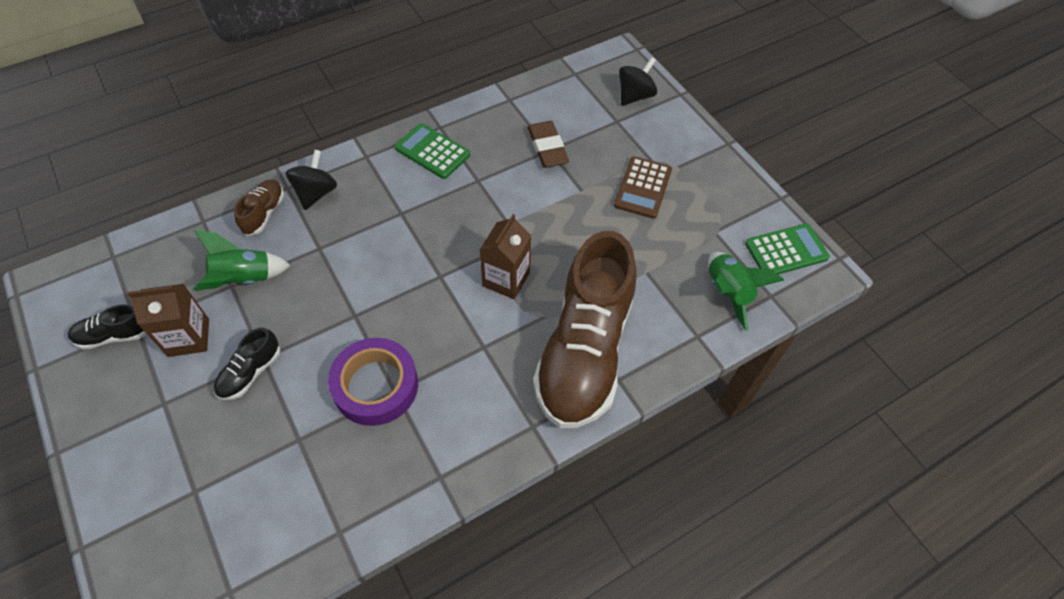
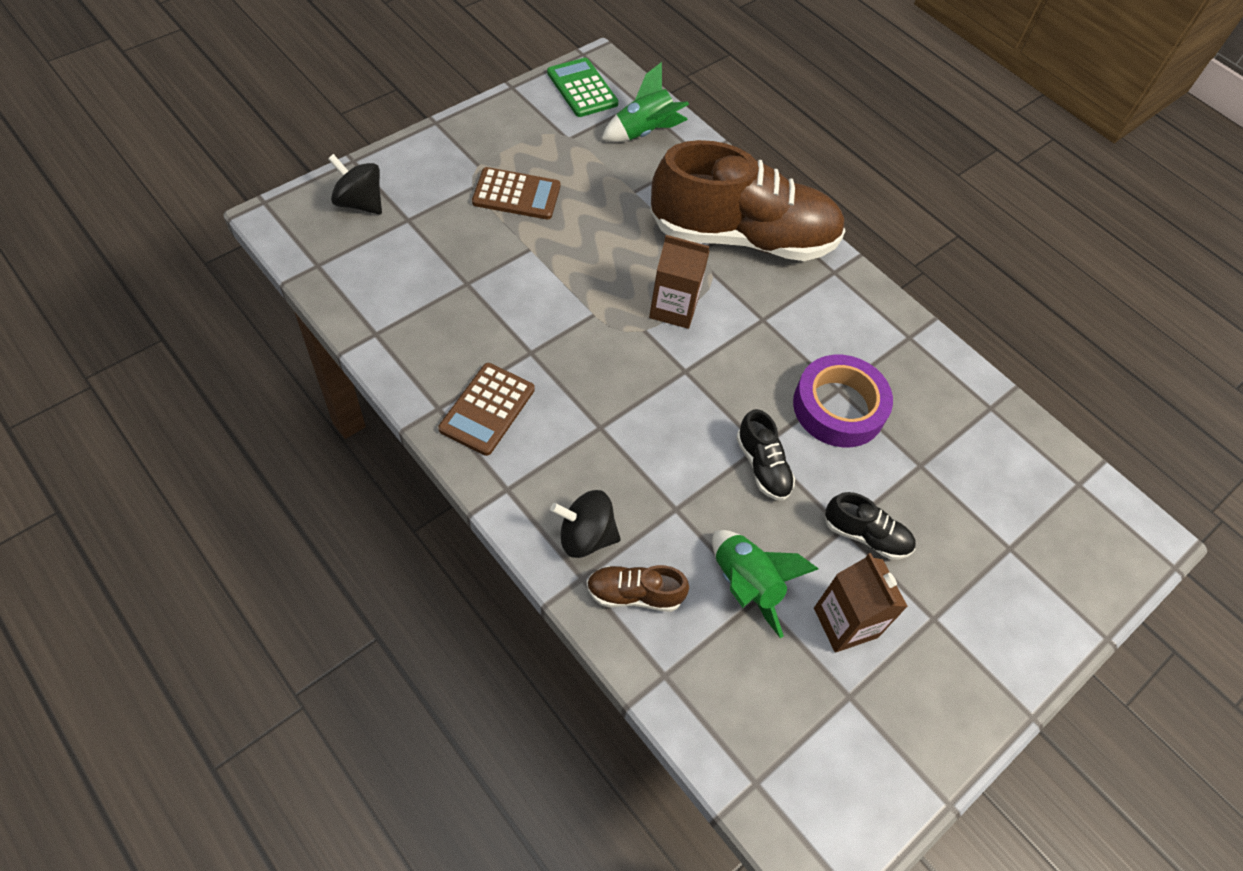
camera: 105 degrees left, 0 degrees up
black shoe [68,305,146,350] -> black shoe moved to [736,409,795,501]
green calculator [395,123,470,179] -> brown calculator [438,363,535,456]
brown eraser [528,121,569,168] -> none

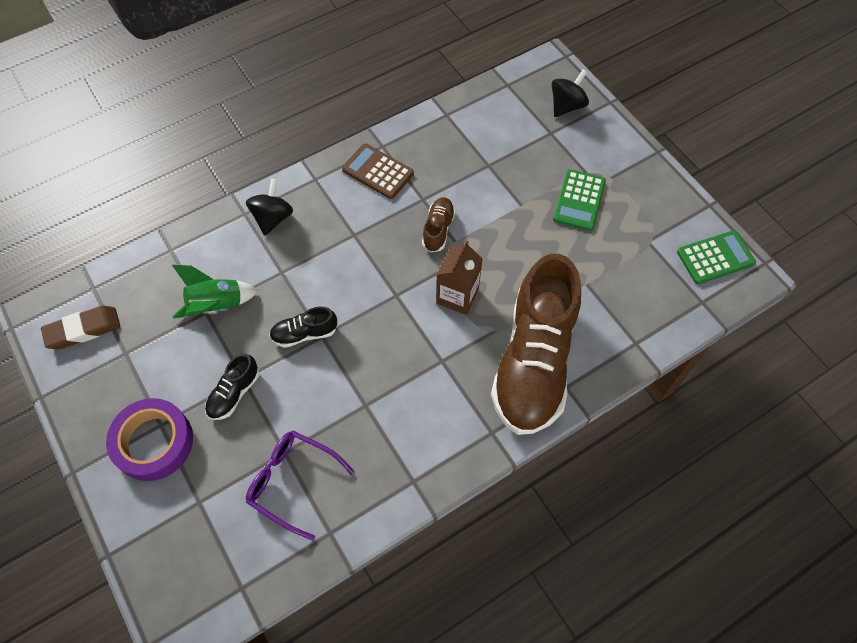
camera: 105 degrees right, 5 degrees up
brown calculator [472,167,560,219] -> green calculator [553,169,606,231]
brown shoe [586,565,689,612] -> brown shoe moved to [422,197,455,253]
green rocket [601,62,689,142] -> none
purple tape [793,355,893,447] -> purple tape moved to [106,398,193,481]
brown carton [814,553,908,653] -> none
none -> brown eraser [41,306,120,349]
none -> purple glasses [246,431,355,540]

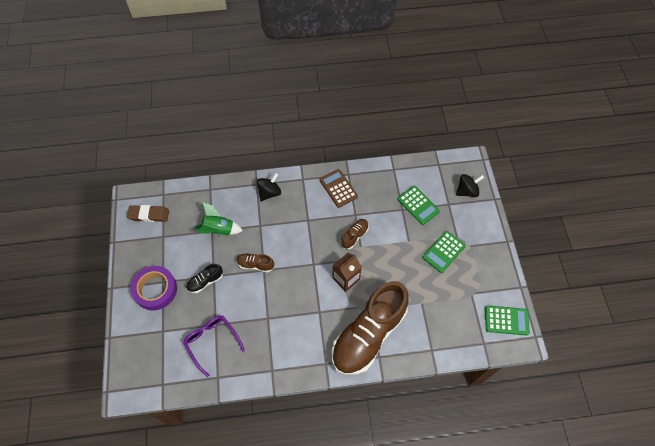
camera: 25 degrees right, 0 degrees up
black shoe [269,307,337,348] -> brown shoe [236,253,274,272]
none -> green calculator [397,186,440,225]

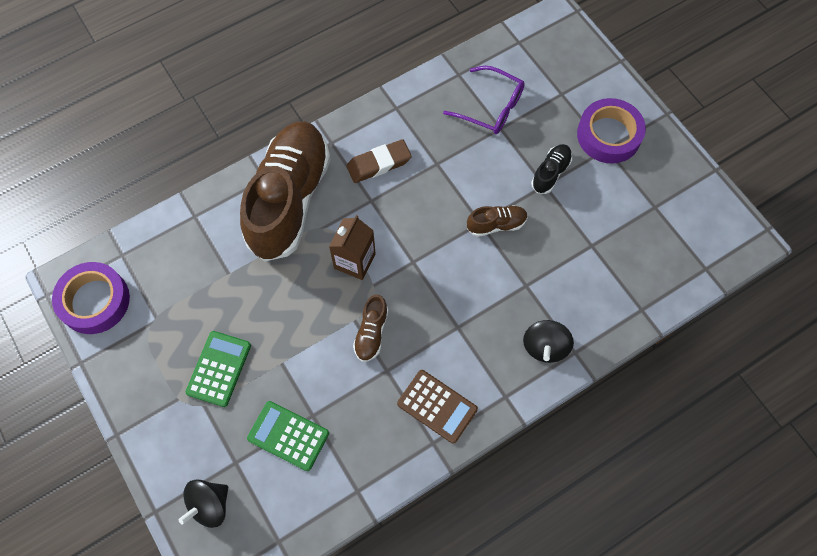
camera: 155 degrees right, 5 degrees up
brown eraser [127,205,169,222] -> brown eraser moved to [346,139,412,183]
green rocket [194,202,243,235] -> none
green calculator [485,305,530,336] -> purple tape [52,262,130,334]

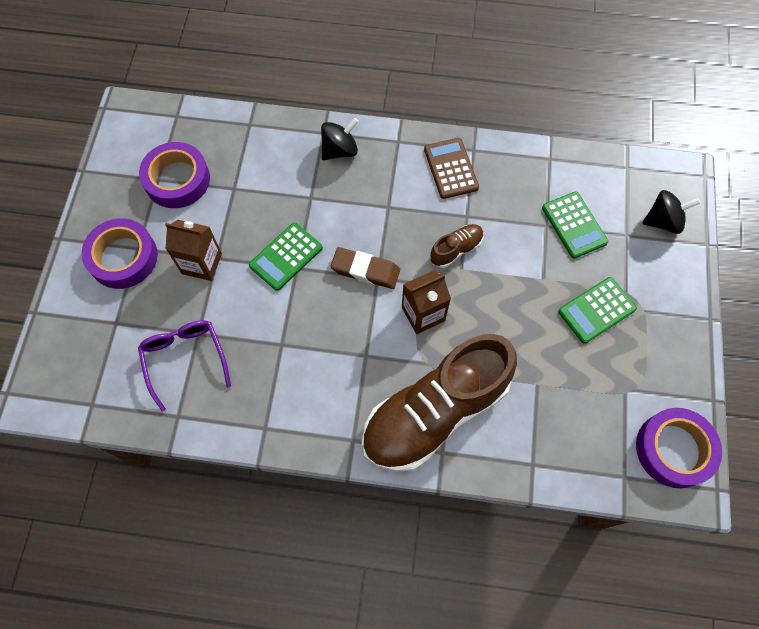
camera: 140 degrees left, 0 degrees up
brown eraser [346,139,412,183] -> brown eraser moved to [330,247,400,289]
brown shoe [467,205,528,237] -> green calculator [249,223,323,291]
black shoe [531,144,572,194] -> brown carton [165,220,222,281]
none -> purple tape [139,142,210,208]

